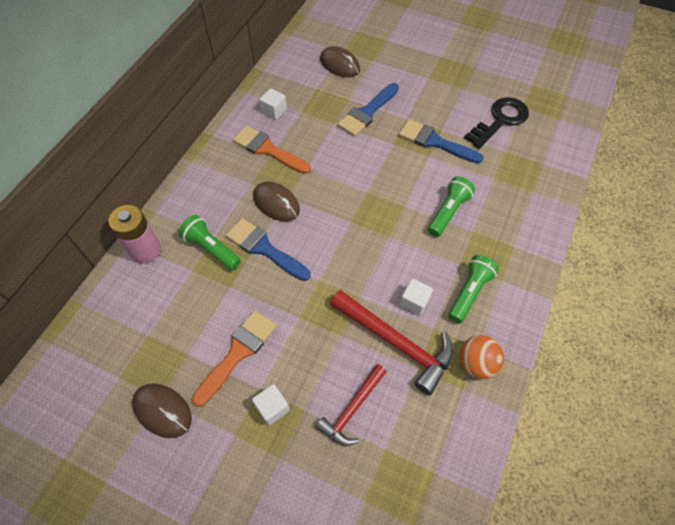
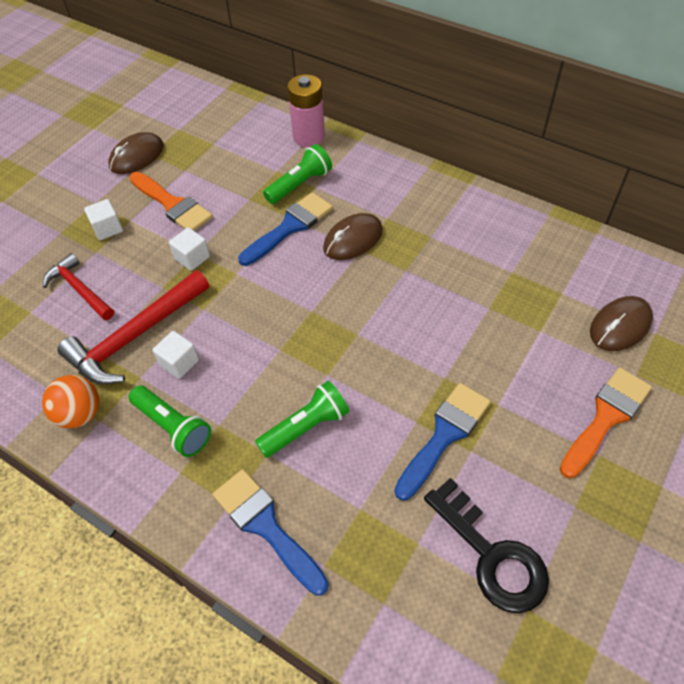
camera: 100 degrees right, 5 degrees down
orange brush [233,126,311,174] -> orange brush moved to [560,367,652,478]
white cube [259,88,287,120] -> white cube moved to [169,227,210,271]
blue brush [338,83,399,136] -> blue brush moved to [213,469,329,596]
green flashlight [428,177,475,237] -> green flashlight turned 75 degrees counterclockwise [255,381,349,458]

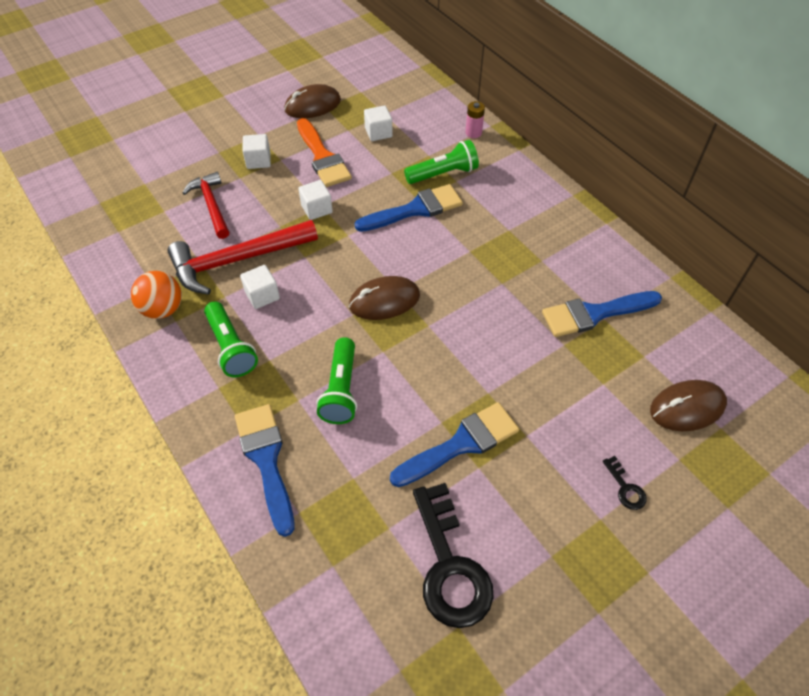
camera: 20 degrees right, 0 degrees up
green flashlight [255,381,349,458] -> green flashlight turned 105 degrees clockwise [316,337,357,424]
pink battery [287,75,325,147] -> pink battery [465,101,485,138], size x0.52
brown mouse [323,213,383,260] -> brown mouse moved to [349,276,420,320]
orange brush [560,367,652,478] -> black key [603,456,646,510]
none -> white cube [364,105,393,141]
none -> blue brush [542,291,662,337]

